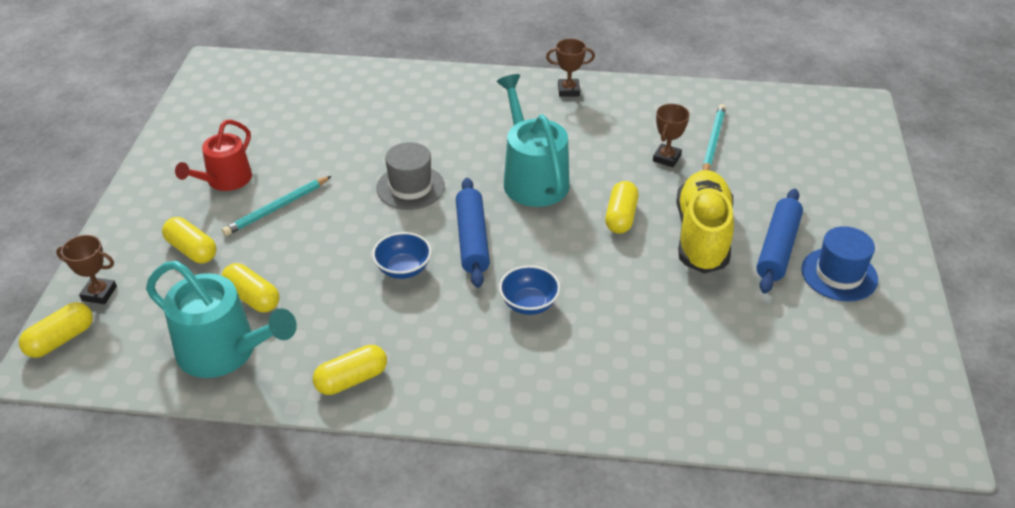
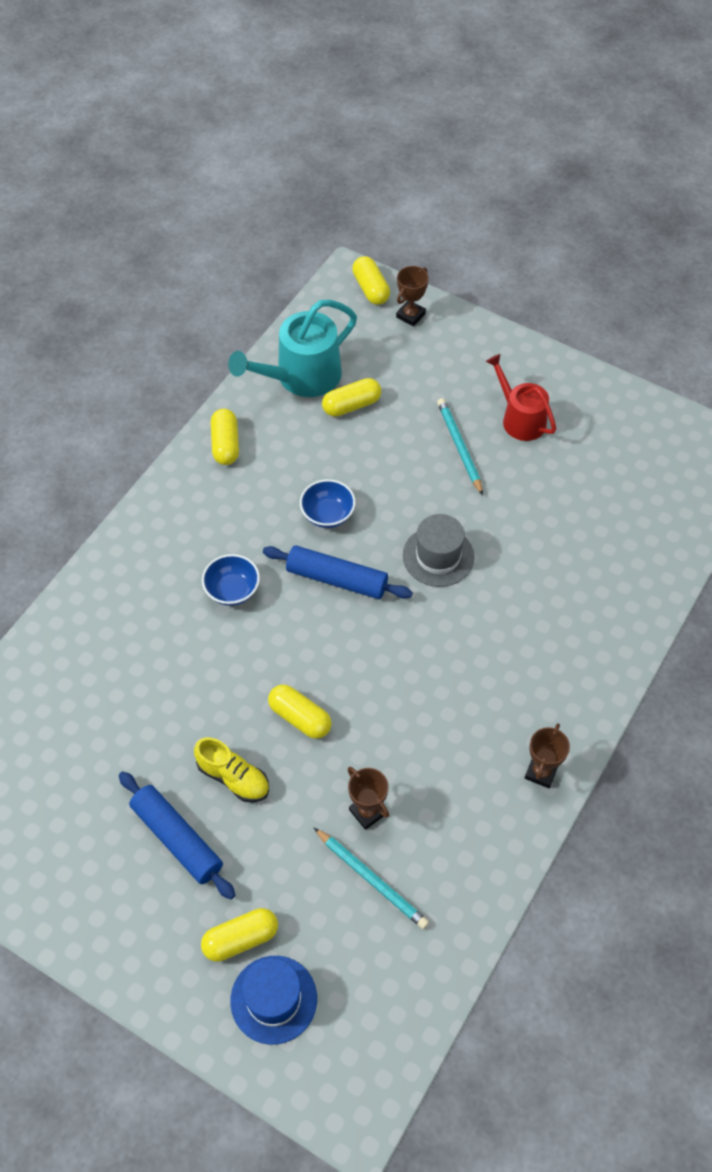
camera: 115 degrees right, 15 degrees up
yellow capsule [162,217,217,263] -> yellow capsule moved to [201,908,278,962]
turquoise watering can [496,74,570,207] -> none
yellow shoe [676,170,734,274] -> yellow shoe [194,738,269,802], size x0.57
blue hat [801,226,878,302] -> blue hat moved to [230,956,317,1045]

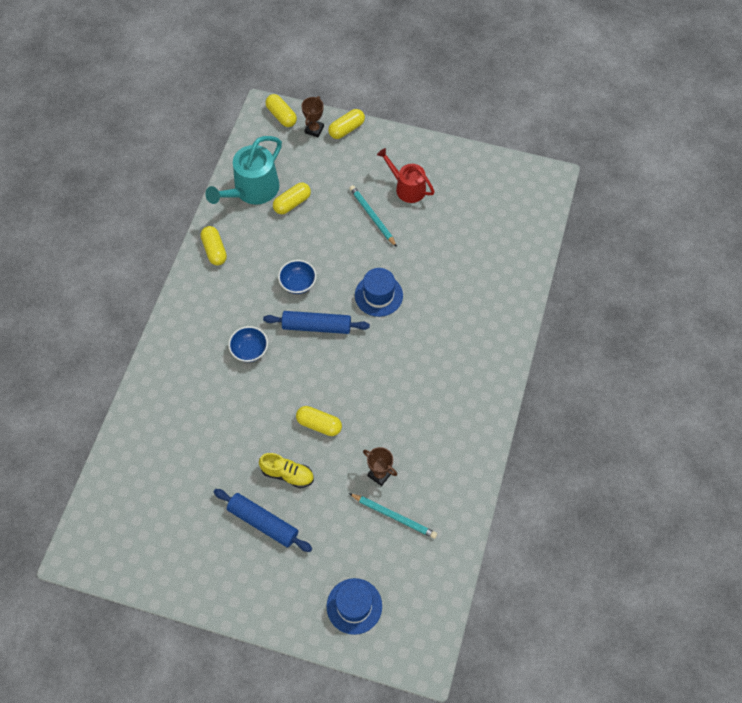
camera: 15 degrees left, 5 degrees up
yellow capsule [201,908,278,962] -> yellow capsule moved to [328,109,365,139]
grey hat [403,514,474,587] -> blue hat [355,268,403,317]
brown trophy [525,723,570,788] -> none

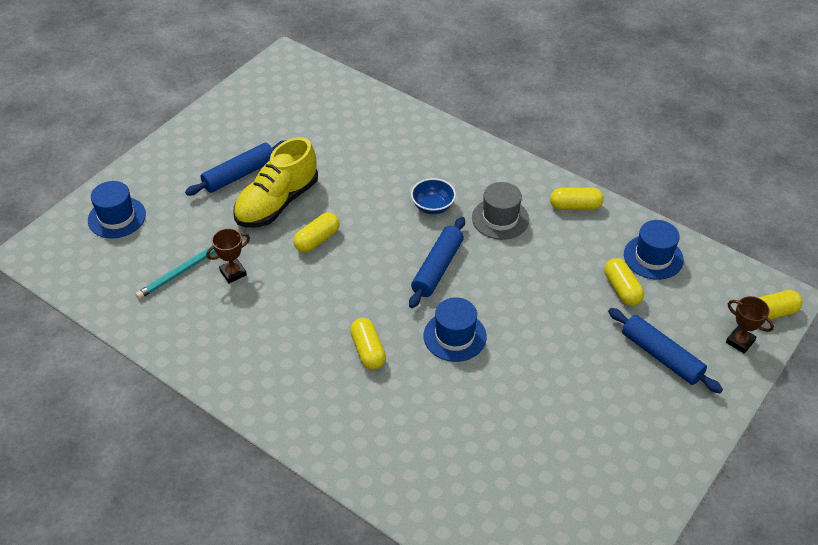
camera: 110 degrees right, 15 degrees down
turquoise watering can [205,136,282,205] -> blue hat [624,220,684,280]
yellow shoe [259,453,314,488] -> yellow shoe [233,137,318,227], size x1.76
blue bowl [278,260,316,294] -> none
yellow capsule [328,109,365,139] -> yellow capsule moved to [350,318,386,370]
turquoise pencil [349,185,397,247] -> none
red watering can [377,148,435,203] -> none
none -> grey hat [472,182,529,240]
none -> blue rolling pin [608,308,723,393]

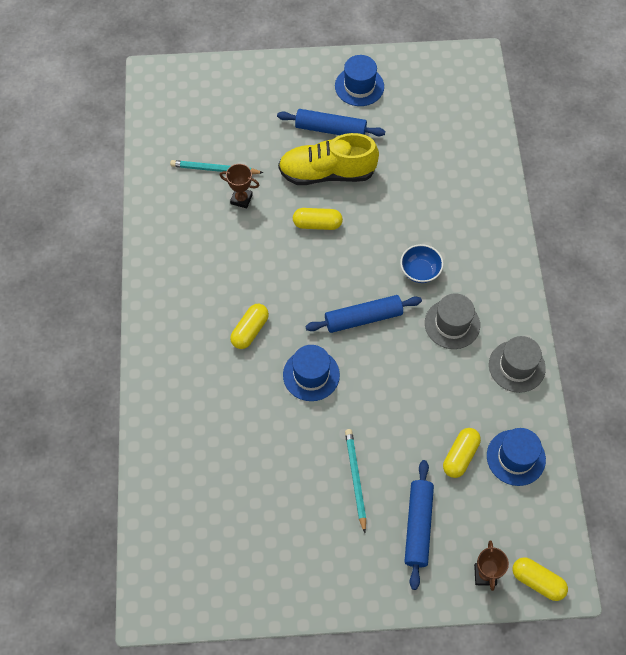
camera: 50 degrees right, 15 degrees up
blue hat [88,181,146,238] -> blue hat moved to [335,55,384,106]
yellow capsule [550,188,604,210] -> grey hat [489,336,546,393]
none -> turquoise pencil [345,429,366,533]

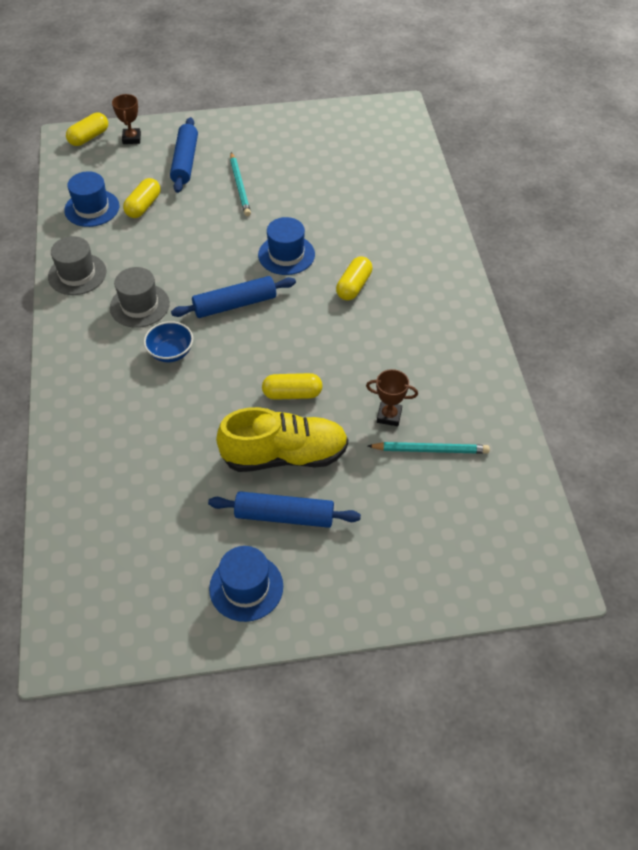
camera: 175 degrees right, 10 degrees down
yellow capsule [512,557,568,601] -> yellow capsule turned 75 degrees counterclockwise [66,113,108,146]

